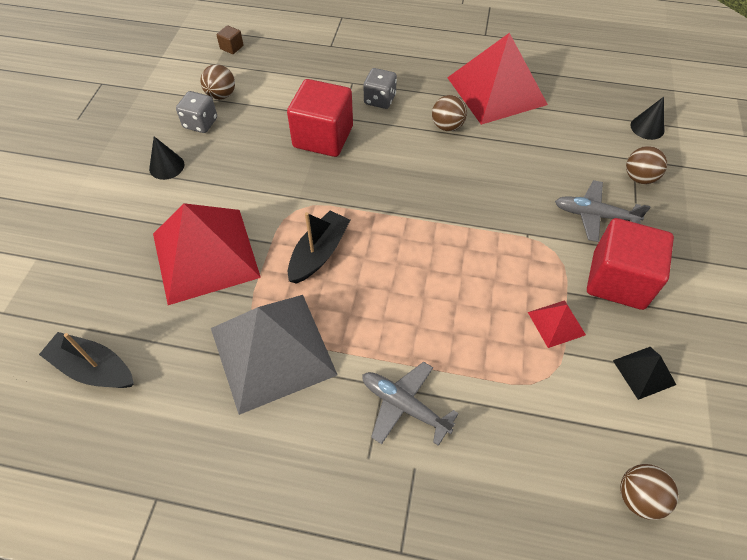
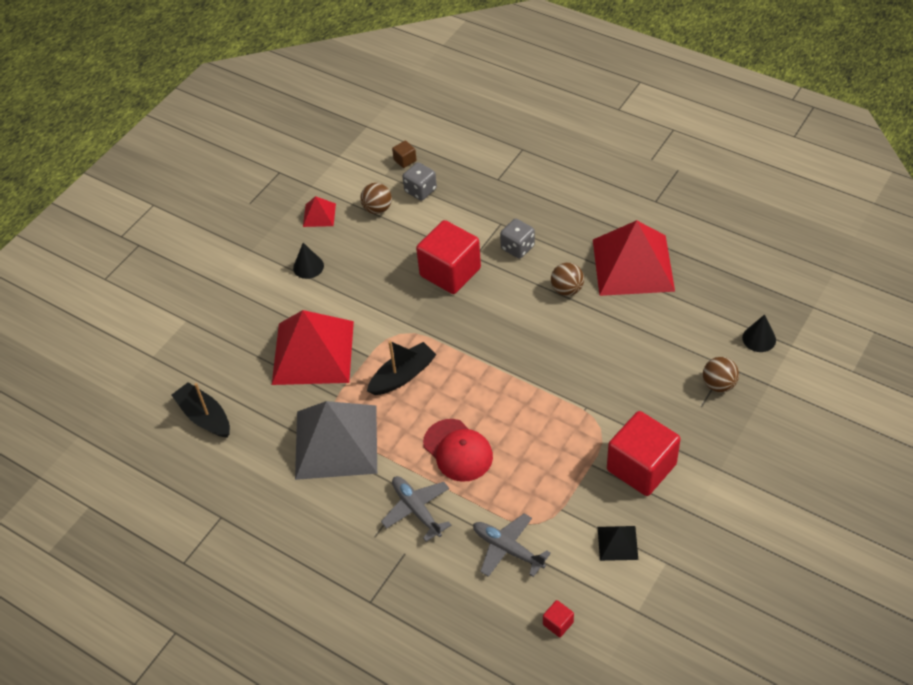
camera: 25 degrees right, 5 degrees down
grey dice [176,91,217,133] -> grey dice moved to [402,162,437,201]
red pyramid [528,300,586,348] -> red pyramid moved to [303,196,336,227]
grey plane [555,180,651,242] -> grey plane moved to [473,513,551,577]
brown ball [620,464,678,520] -> red cube [543,600,574,637]
none -> red cap [423,419,493,482]

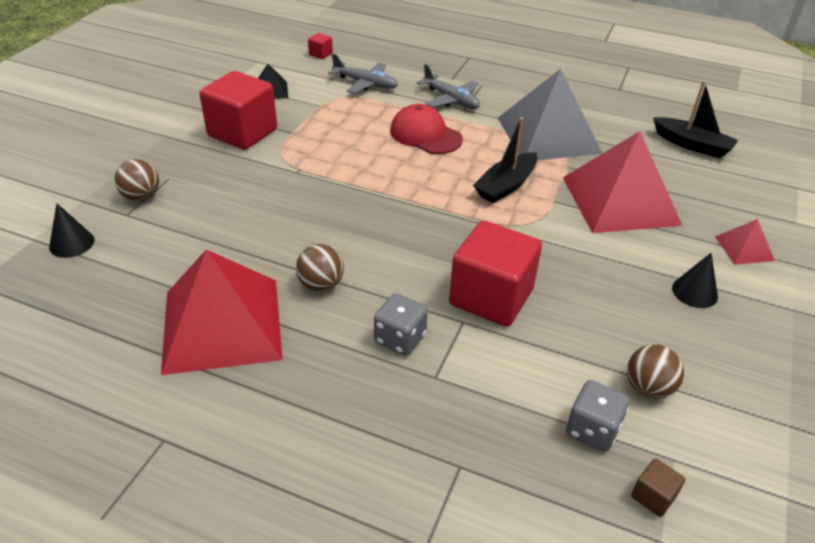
camera: 165 degrees right, 10 degrees down
red pyramid [303,196,336,227] -> red pyramid moved to [715,219,775,264]

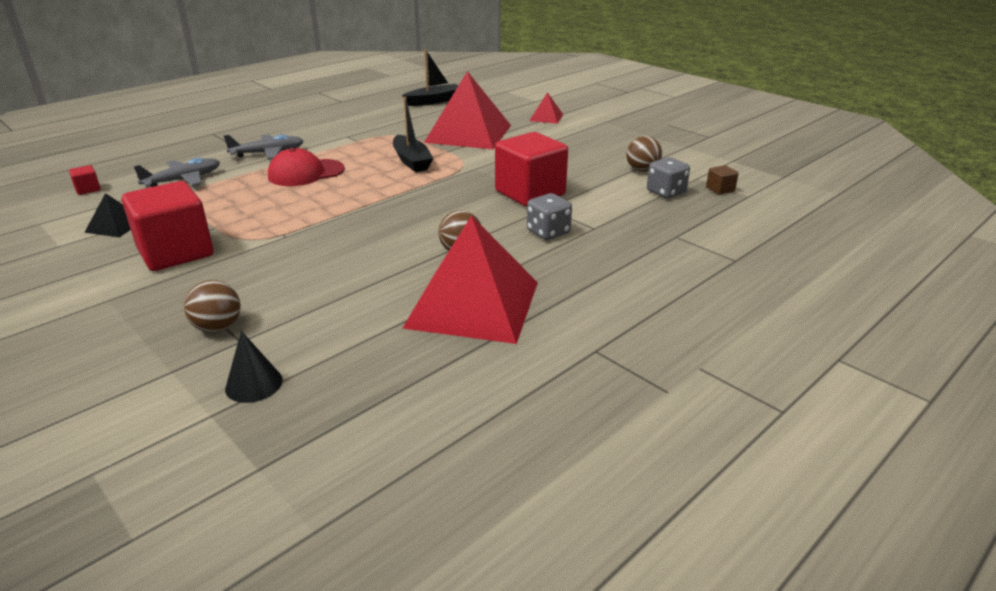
camera: 65 degrees left, 10 degrees down
grey pyramid [498,69,603,160] -> none
black cone [672,253,718,308] -> none

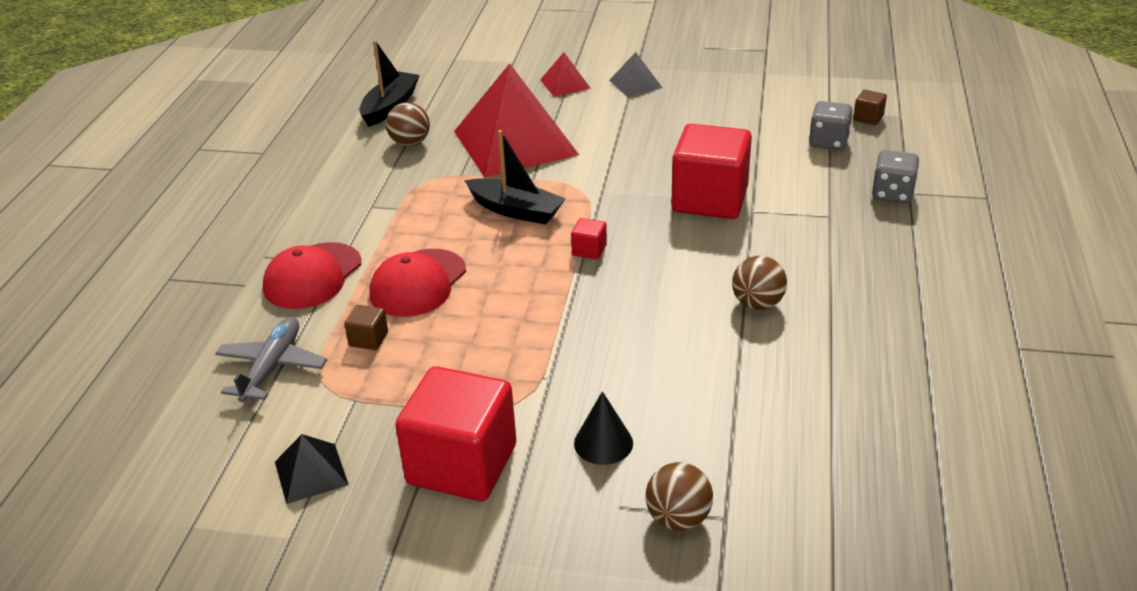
camera: 35 degrees left, 5 degrees up
red cube [69,165,101,195] -> red cube moved to [571,218,607,260]
grey plane [224,134,303,159] -> red cap [263,242,361,309]
black cone [225,331,283,403] -> black cone moved to [574,391,633,465]
red pyramid [402,216,538,344] -> none
grey dice [527,193,572,240] -> grey dice moved to [872,150,919,203]
brown ball [626,136,662,172] -> brown ball moved to [386,102,430,146]
none -> brown cube [344,305,388,350]
none -> grey pyramid [609,52,662,97]

